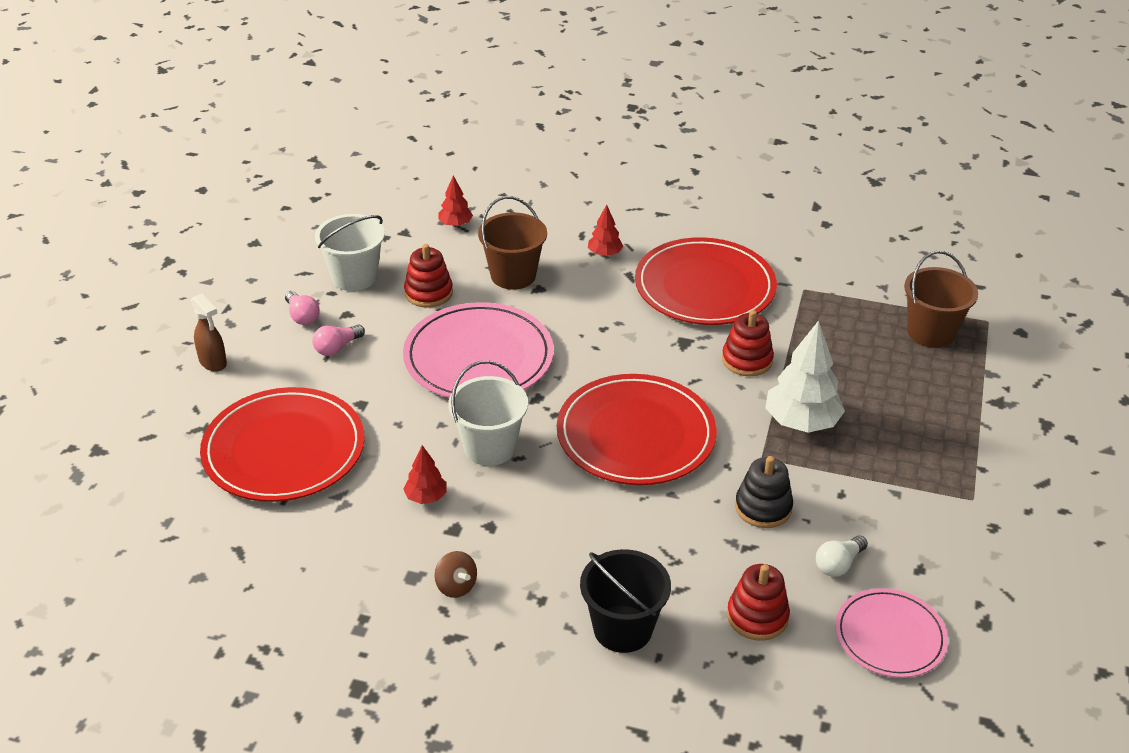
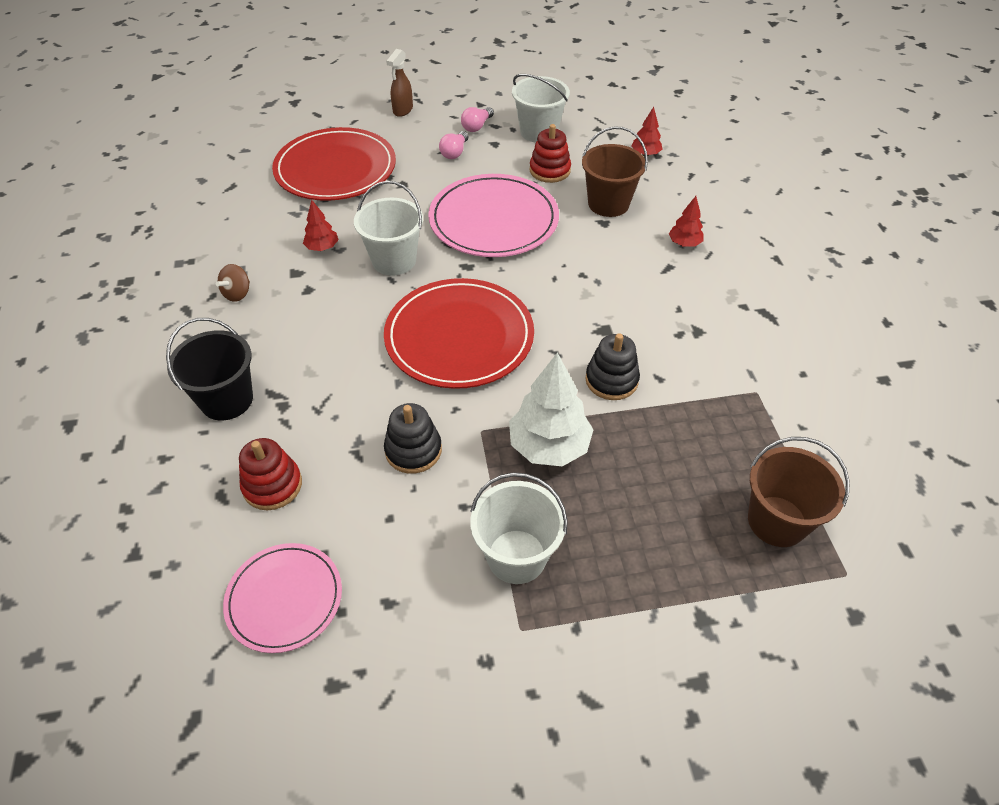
camera: 65 degrees right, 10 degrees up
pink light bulb [312,325,365,356] -> pink light bulb turned 90 degrees counterclockwise [439,131,468,159]
red plate [635,237,777,325] -> none
red stacking toy [722,310,774,376] -> black stacking toy [585,333,640,400]
white light bulb [816,536,868,577] -> none
none -> white bucket [470,472,568,584]

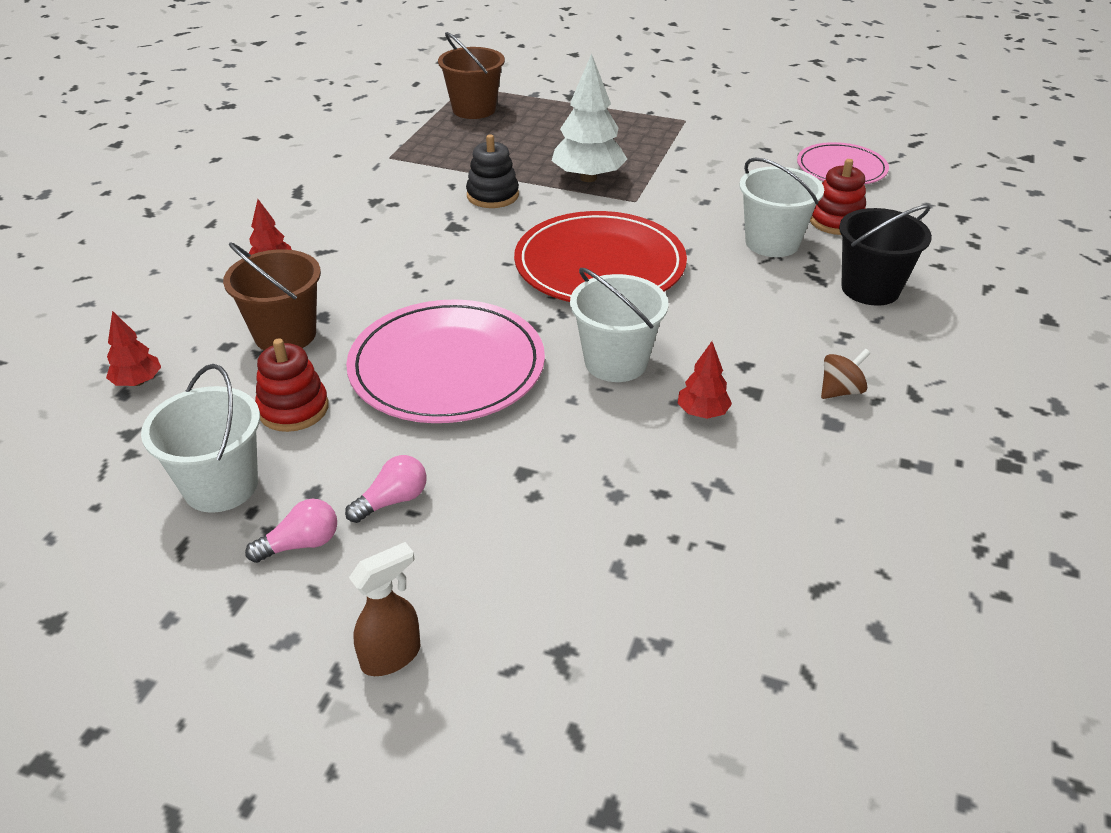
camera: 150 degrees left, 10 degrees down
red plate [272,127,396,201] -> none
black stacking toy [384,403,442,474] -> none
white bucket [470,472,568,584] -> white bucket moved to [739,158,824,257]

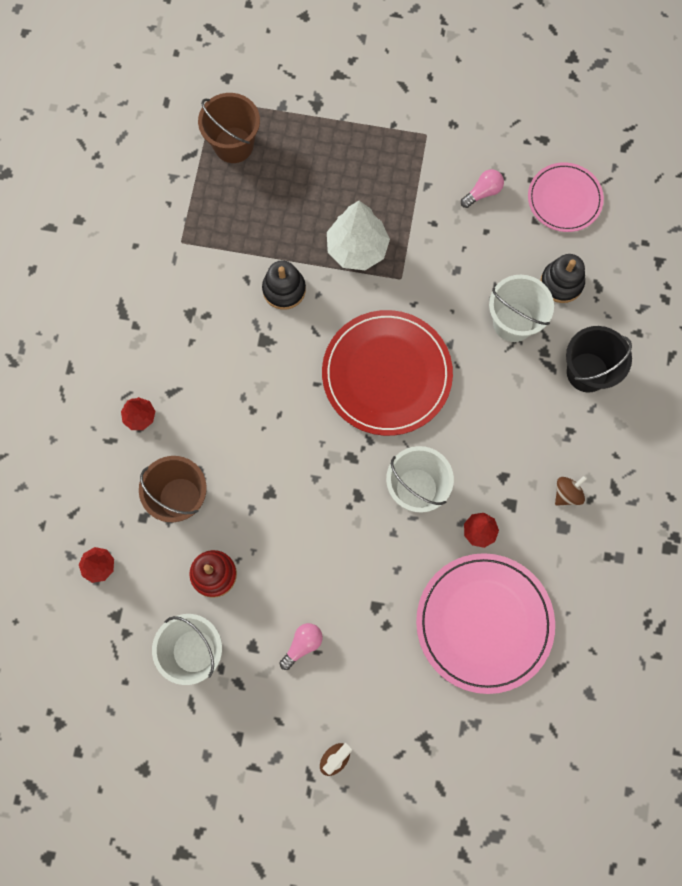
camera: 10 degrees left, 35 degrees up
pink light bulb [245,499,337,563] -> pink light bulb moved to [461,169,504,208]
pink plate [346,299,545,423] -> pink plate moved to [416,553,555,694]
red stacking toy [810,159,866,235] -> black stacking toy [540,254,585,303]

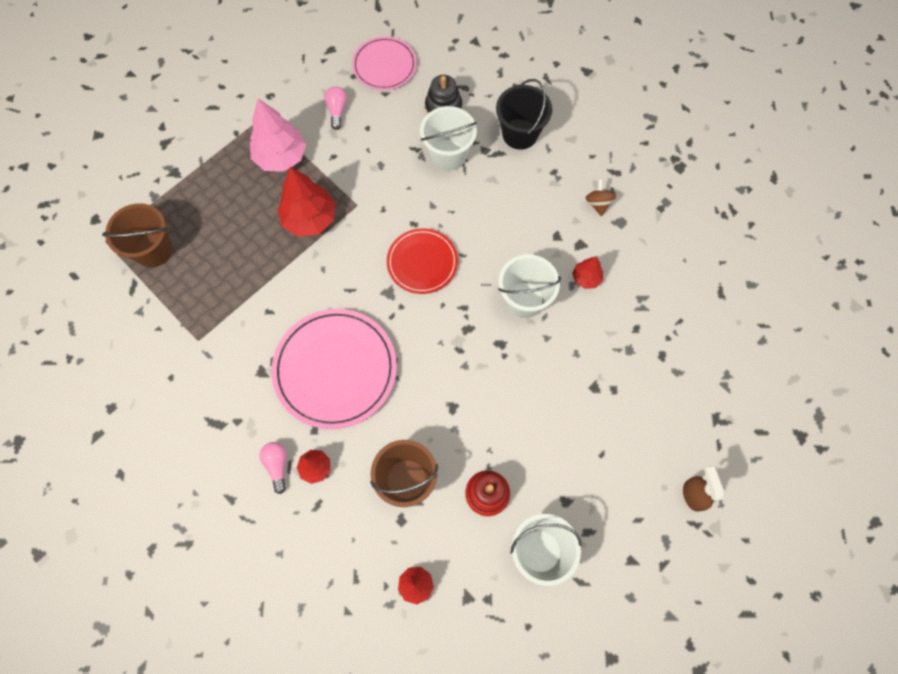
camera: 55 degrees left, 5 degrees down
black stacking toy [262,260,306,310] -> none
pink light bulb [280,623,323,670] -> pink light bulb moved to [259,442,287,494]
red plate [322,310,453,436] -> red plate [387,228,458,294], size x0.60
white tree [327,201,390,270] -> red tree [277,167,336,237]
pink plate [416,553,555,694] -> pink plate moved to [271,309,397,429]
none -> pink tree [250,99,306,172]

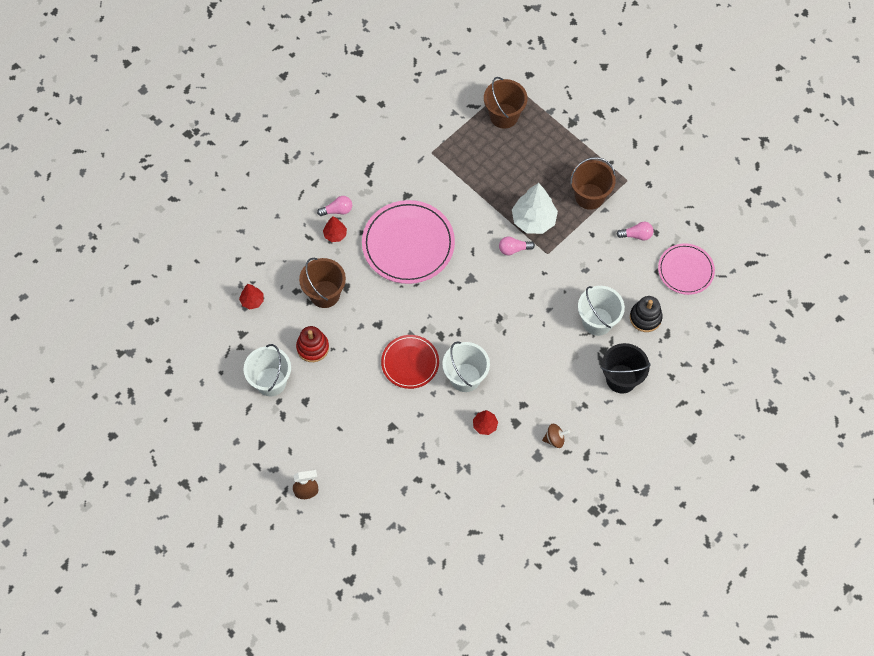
camera: 90 degrees right, 5 degrees down
pink tree [250,99,306,172] -> brown bucket [570,157,616,210]
red tree [277,167,336,237] -> white tree [512,183,558,234]
red plate [387,228,458,294] -> red plate moved to [381,335,439,389]
none -> pink light bulb [499,237,535,255]

